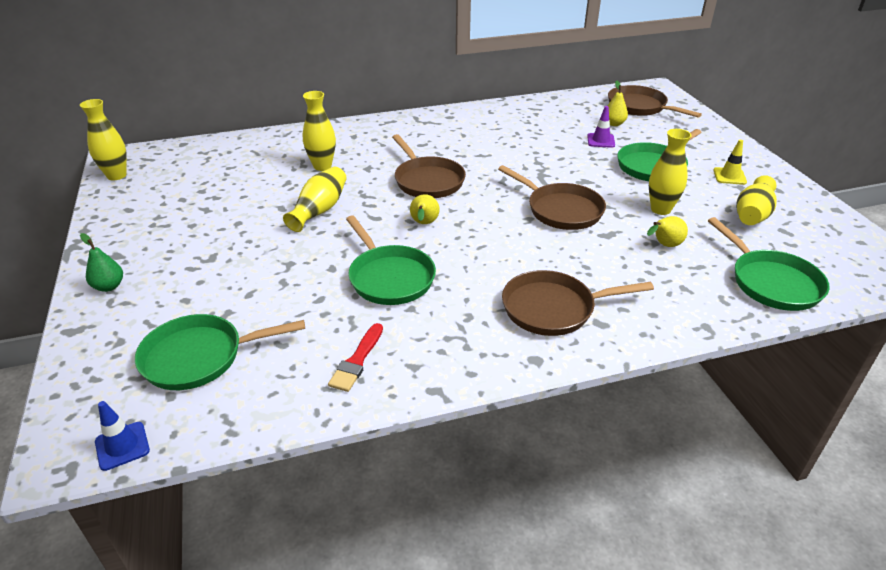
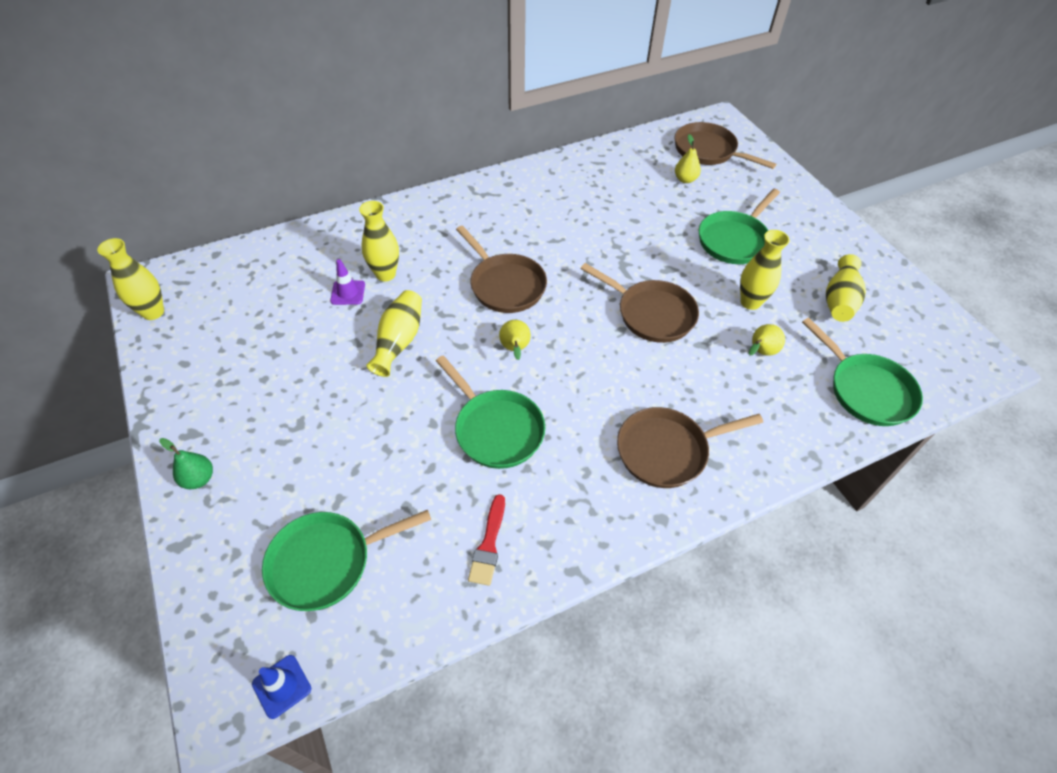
camera: 10 degrees left, 15 degrees up
purple traffic cone [587,106,615,148] -> purple traffic cone moved to [330,259,365,305]
yellow traffic cone [713,140,747,185] -> none

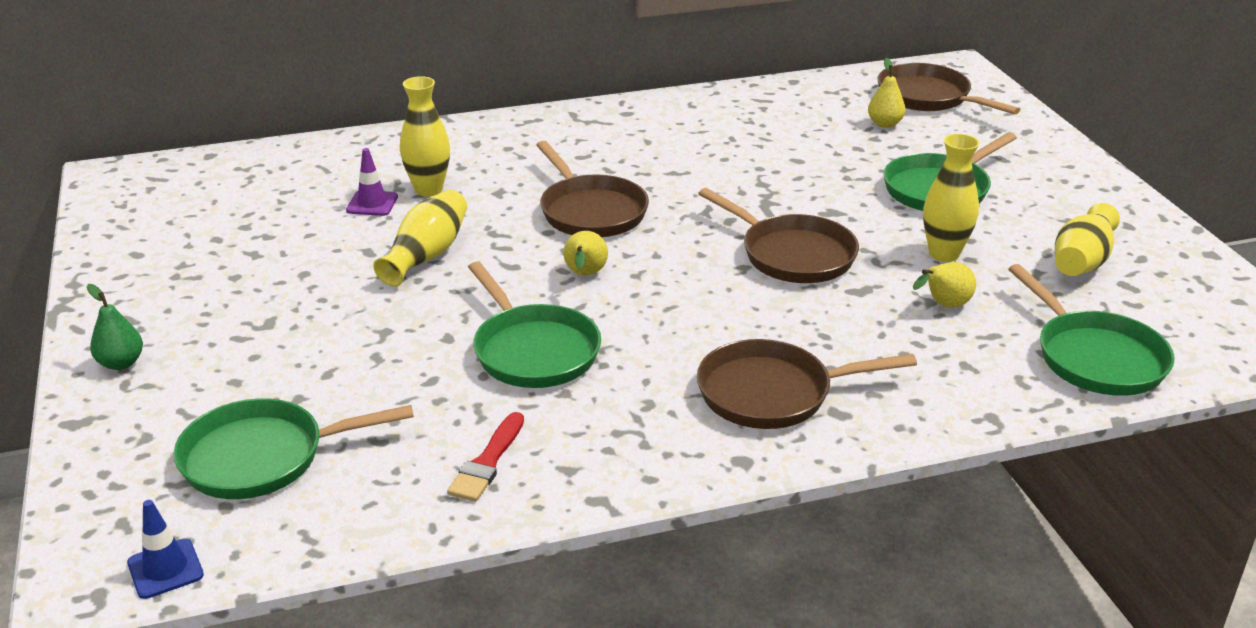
camera: 10 degrees right, 20 degrees down
yellow vase [97,238,164,320] -> none

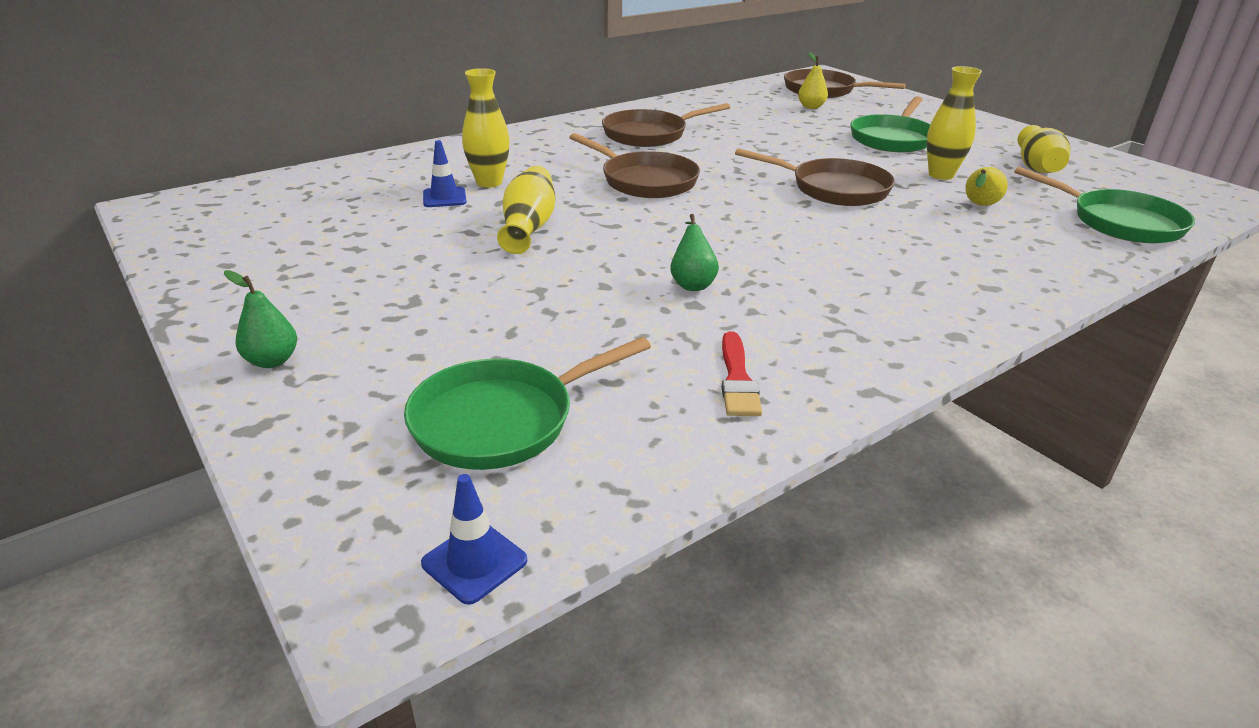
camera: 20 degrees left, 0 degrees up
purple traffic cone [346,148,398,216] -> blue traffic cone [423,140,467,207]
green pan [468,261,601,388] -> green pear [671,214,719,291]
yellow pear [563,231,608,275] -> none
brown pan [697,339,917,429] -> brown pan moved to [602,103,730,147]

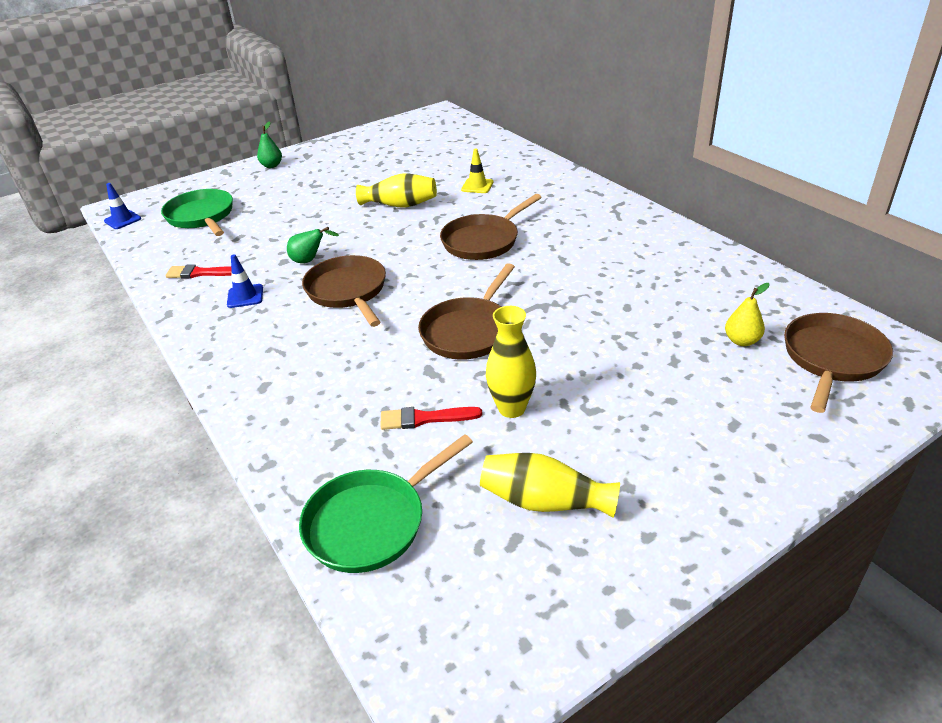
camera: 95 degrees right, 5 degrees up
blue traffic cone [423,140,467,207] -> blue traffic cone moved to [227,254,263,308]
yellow vase [462,68,509,187] -> yellow traffic cone [461,148,493,193]
brown pan [602,103,730,147] -> brown pan moved to [302,255,386,327]
green pan [851,96,930,152] -> none
yellow pear [965,167,1008,206] -> red brush [380,407,482,430]

